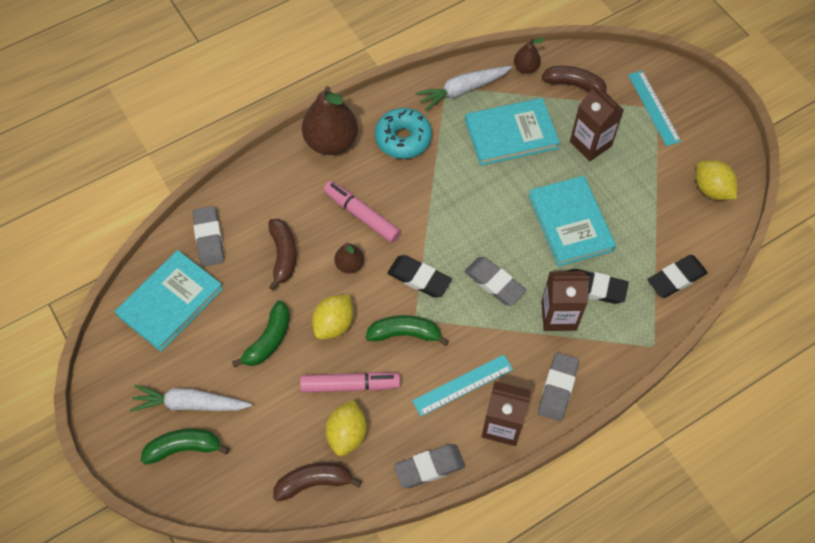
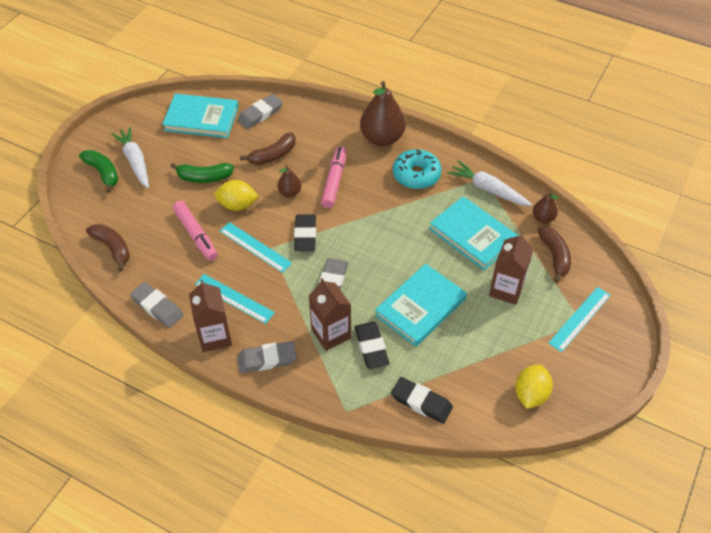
camera: 60 degrees right, 10 degrees down
yellow lemon [325,400,367,456] -> none
green banana [366,315,449,346] -> turquoise ruler [220,222,292,273]

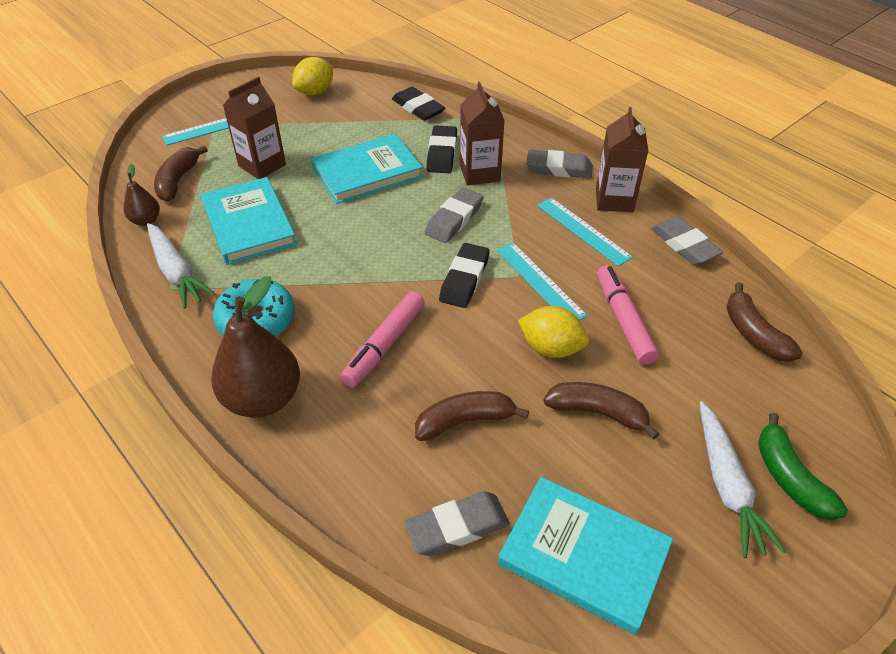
camera: 160 degrees left, 5 degrees down
green banana [170,163,234,183] -> brown banana [543,382,659,440]
brown pear [277,165,301,197] -> none

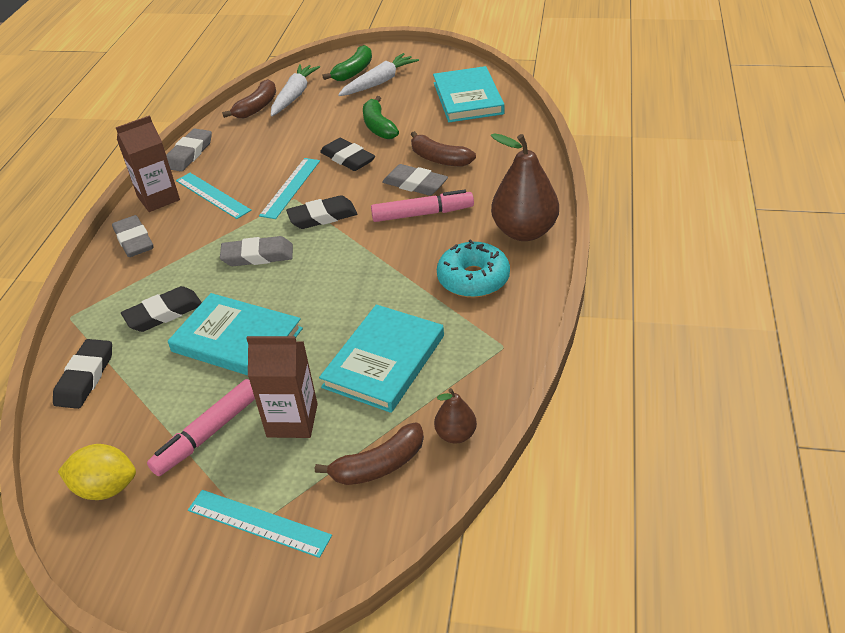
camera: 125 degrees left, 5 degrees down
white carrot [147,223,216,309] -> white carrot moved to [271,64,320,116]
grey eraser [405,491,510,556] -> grey eraser moved to [383,164,448,196]
brown carton [460,82,505,185] -> none
yellow lemon [518,306,589,358] -> black eraser [320,138,375,171]
turquoise ruler [537,197,633,266] -> turquoise ruler turned 60 degrees counterclockwise [176,173,251,219]
brown banana [543,382,659,440] -> green banana [363,96,399,139]
pink marker [597,265,659,365] -> pink marker moved to [147,379,255,476]

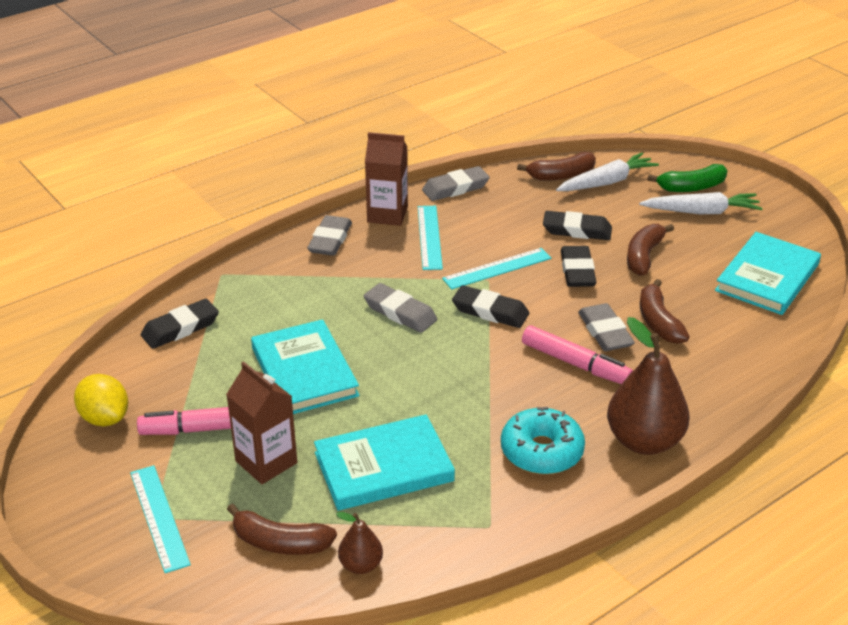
camera: 40 degrees right, 5 degrees down
black eraser [121,286,202,332] -> black eraser moved to [543,211,612,240]
green banana [363,96,399,139] -> brown banana [627,224,674,276]

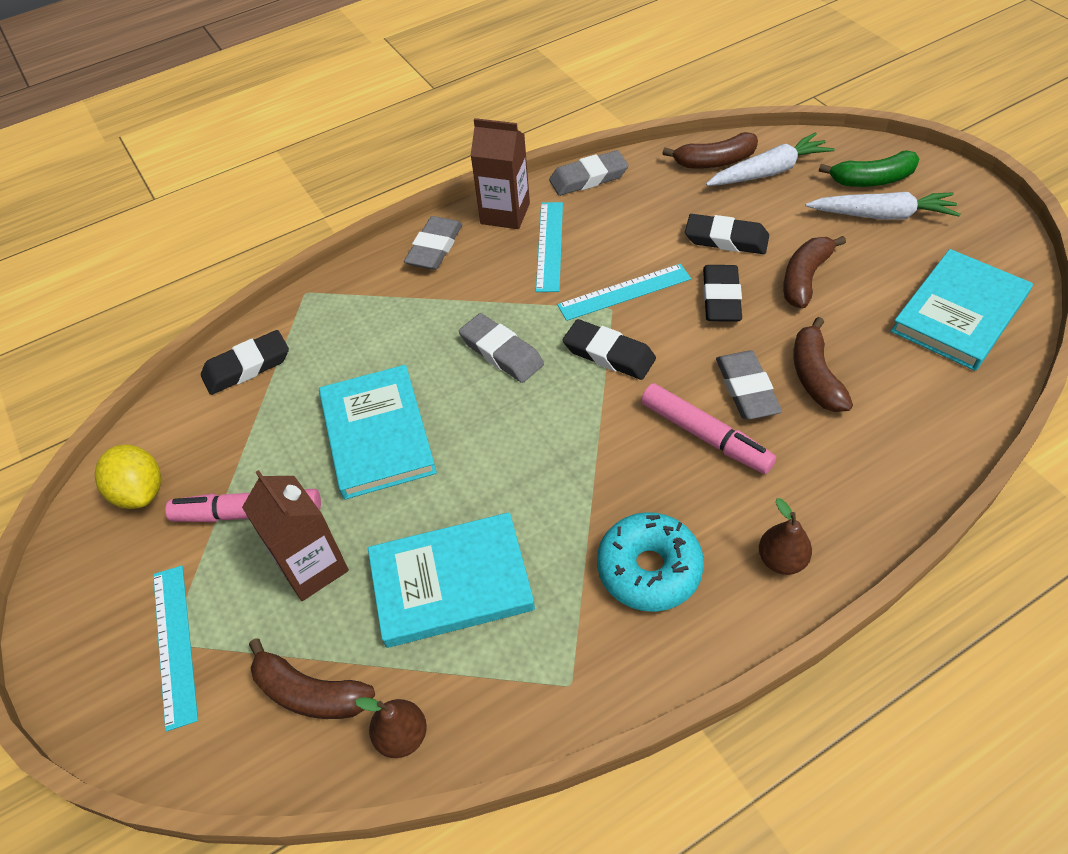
camera: 10 degrees right, 15 degrees up
brown pear [607,317,690,455] -> brown pear [759,498,812,575], size x0.50

